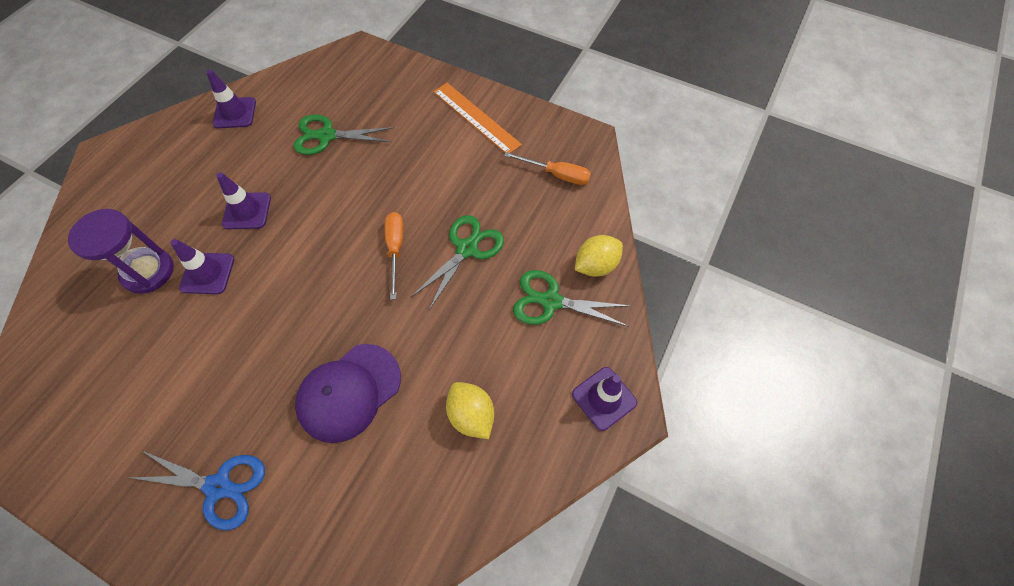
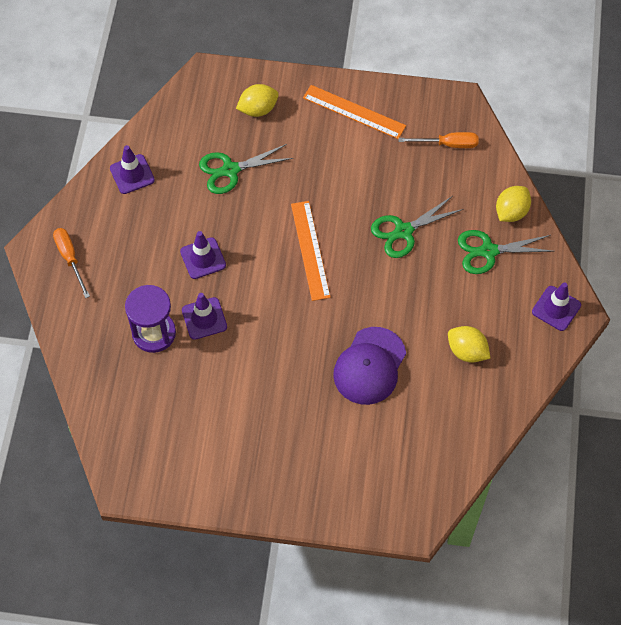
camera: 20 degrees left, 0 degrees up
blue scissors [129,450,265,531] -> none
orange screwdriver [385,212,403,300] -> orange screwdriver moved to [53,228,90,298]
green scissors [411,215,504,310] -> green scissors turned 135 degrees counterclockwise [371,196,463,258]
none -> yellow lemon [236,84,279,117]
none -> orange ruler [291,201,331,301]

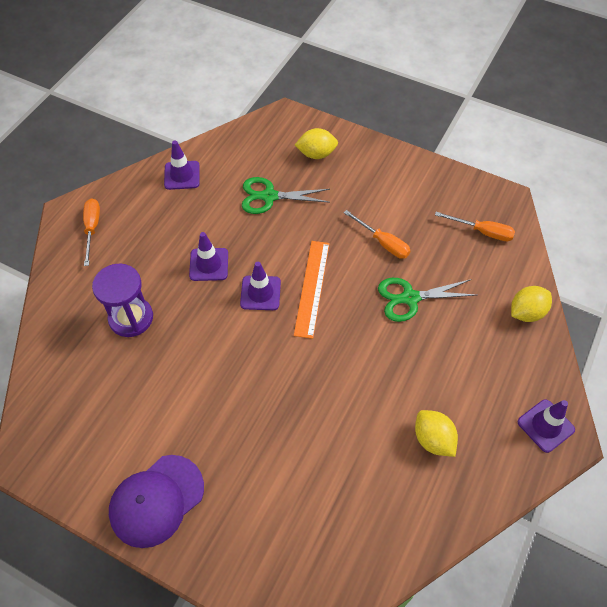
camera: 20 degrees right, 5 degrees down
purple traffic cone [182,293,227,340] -> purple traffic cone moved to [240,262,281,310]
orange ruler [303,85,406,139] -> none
purple cap [333,327,406,405] -> purple cap moved to [109,455,204,548]
green scissors [458,230,555,274] -> none
none -> orange screwdriver [344,210,410,259]

